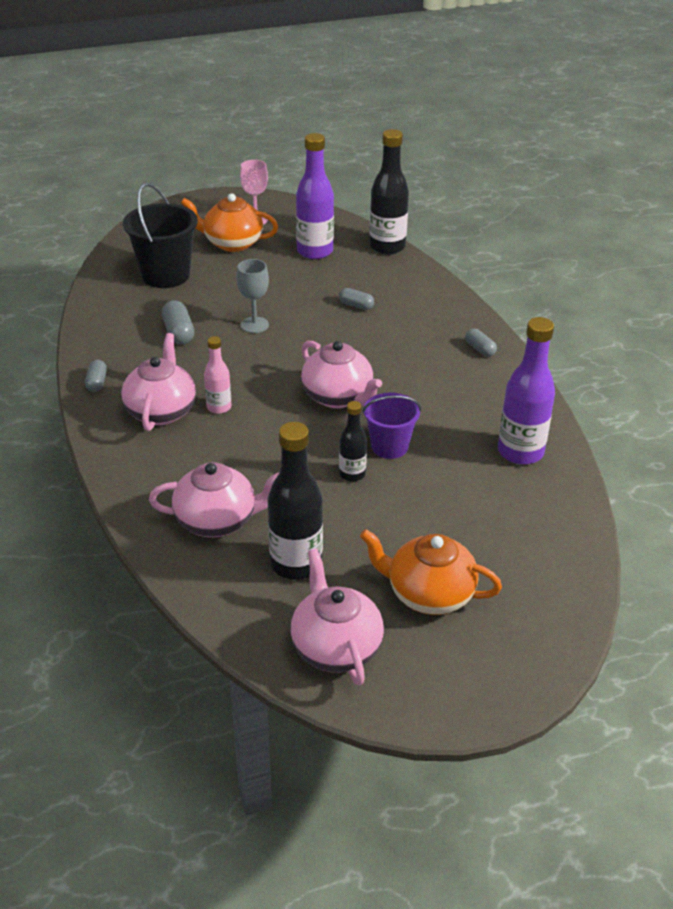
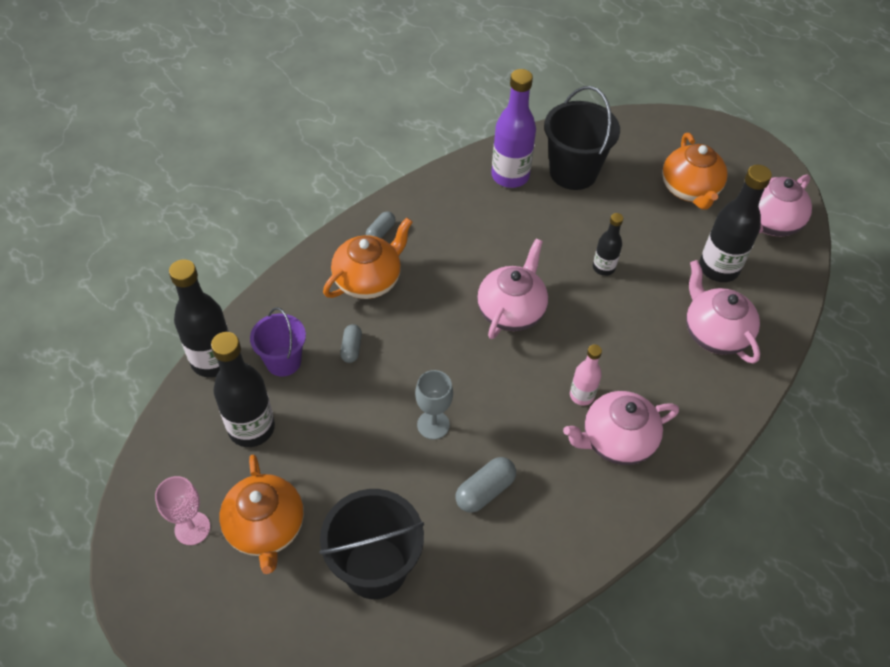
camera: 115 degrees left, 15 degrees up
grey capsule [85,360,107,392] -> none
purple bottle [296,133,334,259] -> black bottle [211,332,275,447]
purple bucket [362,393,421,459] -> purple bucket moved to [250,307,306,376]
none -> orange teapot [323,218,412,299]
none -> black bucket [544,86,620,190]

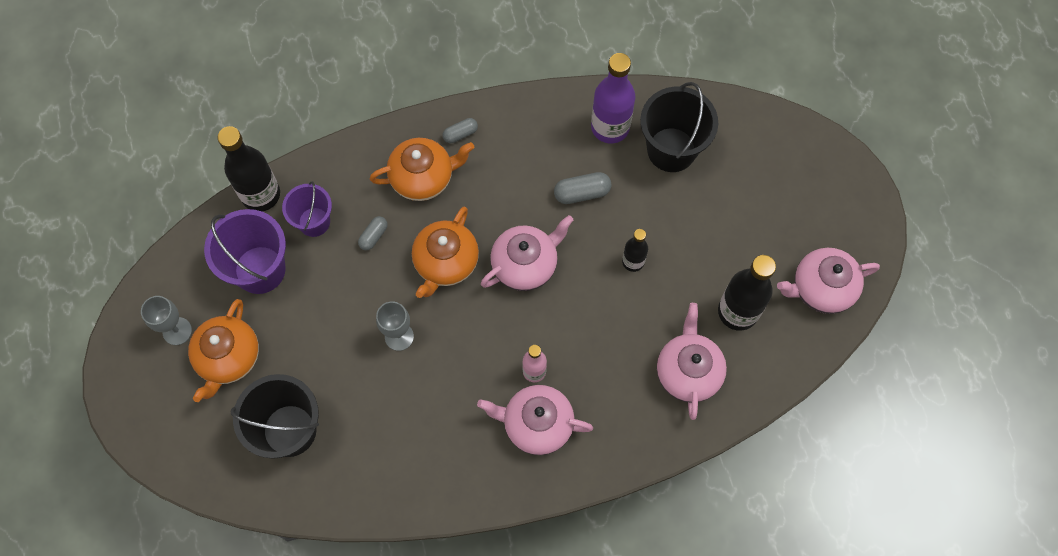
camera: 30 degrees right, 15 degrees up
pink goblet [155,476,210,545] -> grey goblet [141,296,192,345]
black bottle [211,332,275,447] -> purple bucket [204,209,286,294]
grey capsule [455,457,516,513] -> grey capsule moved to [554,172,611,204]
orange teapot [662,133,728,210] -> orange teapot moved to [412,207,479,298]

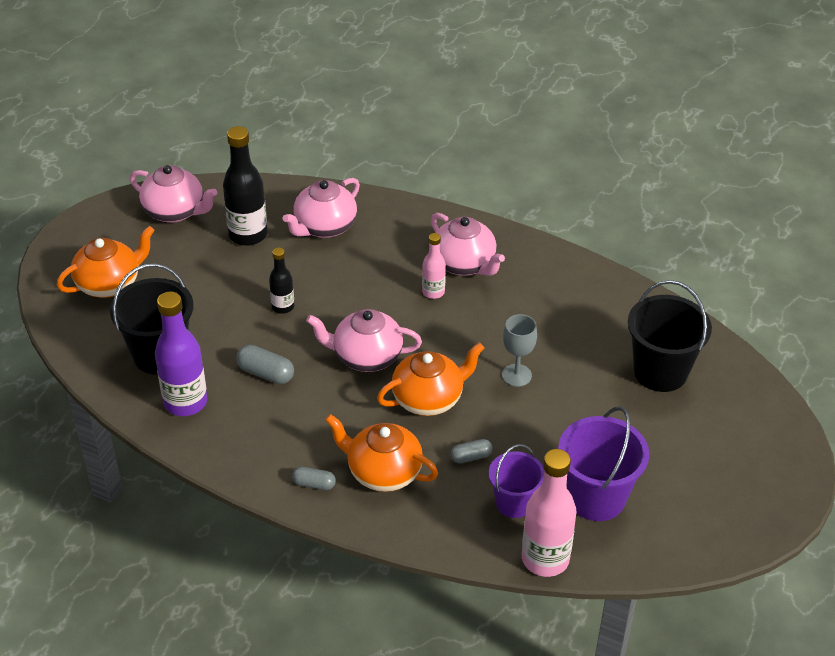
camera: 140 degrees left, 25 degrees down
grey goblet [141,296,192,345] -> none
orange teapot [188,299,259,402] -> orange teapot moved to [57,226,155,298]
black bottle [218,126,280,211] -> pink bottle [522,449,576,577]

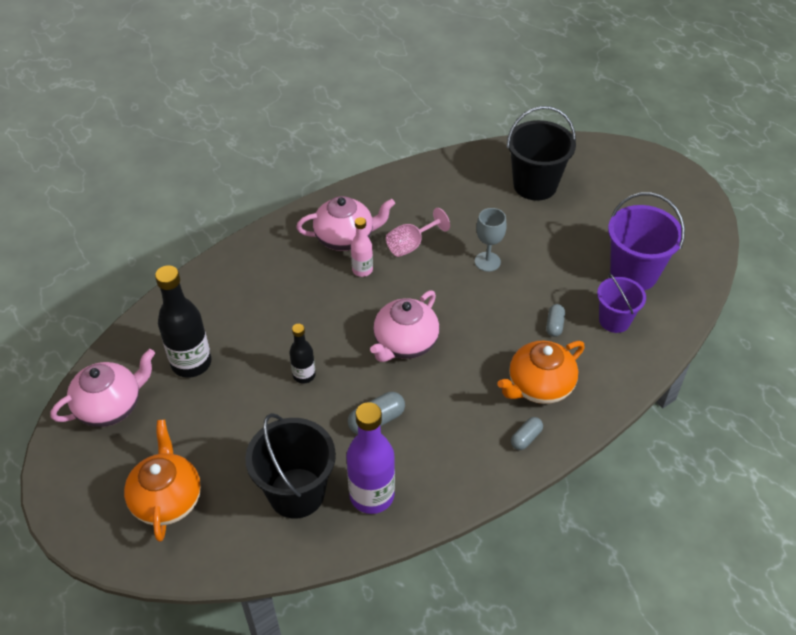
camera: 60 degrees left, 5 degrees up
pink teapot [283,178,360,238] -> none
orange teapot [377,342,484,416] -> none
pink bottle [522,449,576,577] -> none
none -> pink goblet [386,208,450,257]

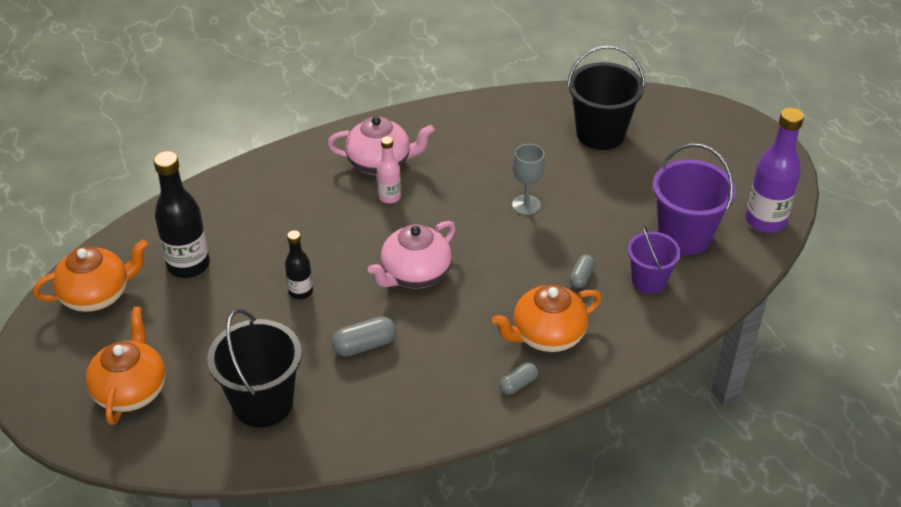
camera: 10 degrees right, 5 degrees down
pink teapot [51,349,155,427] -> orange teapot [33,239,148,312]
purple bottle [346,402,395,514] -> purple bottle moved to [745,108,804,233]
pink goblet [386,208,450,257] -> none

